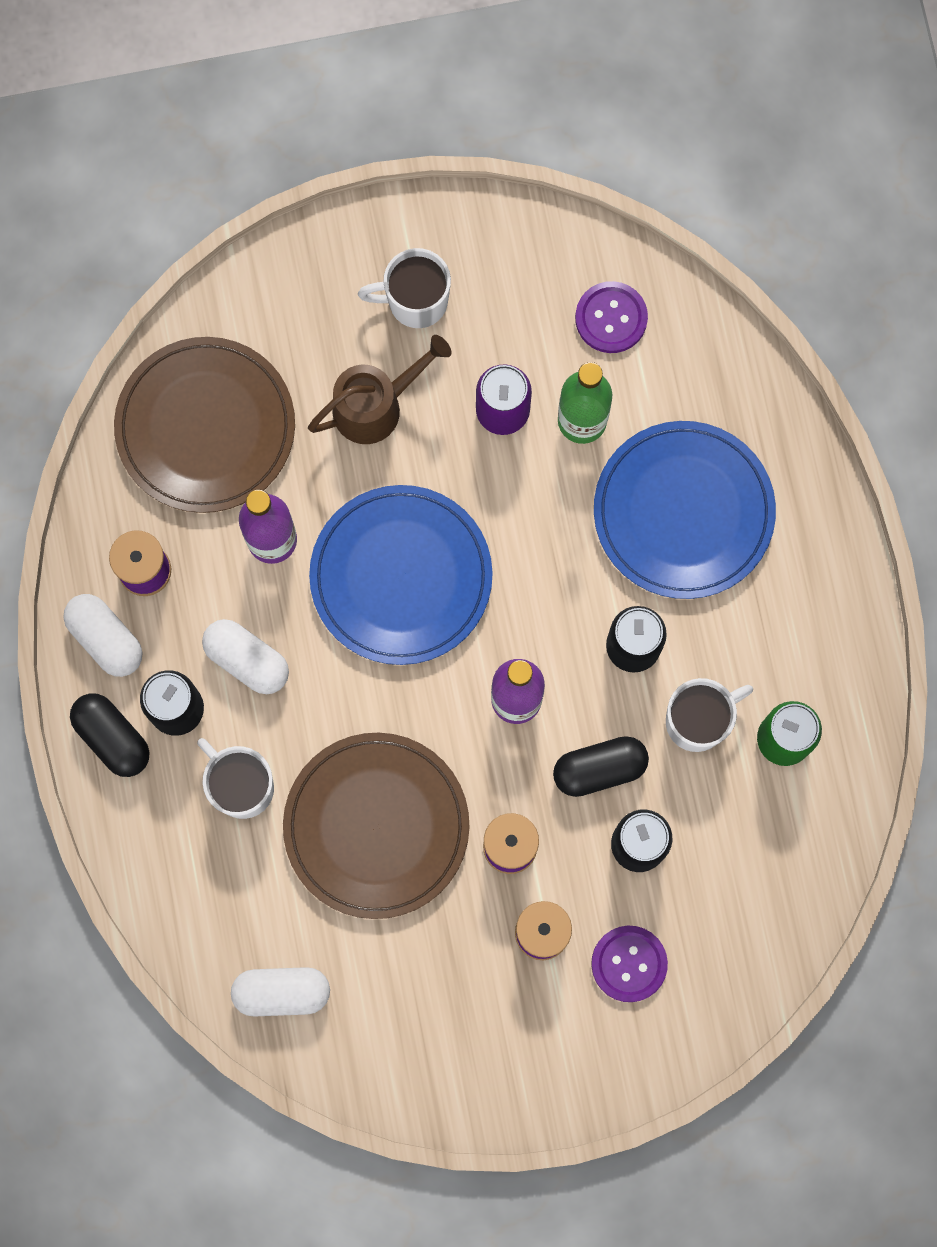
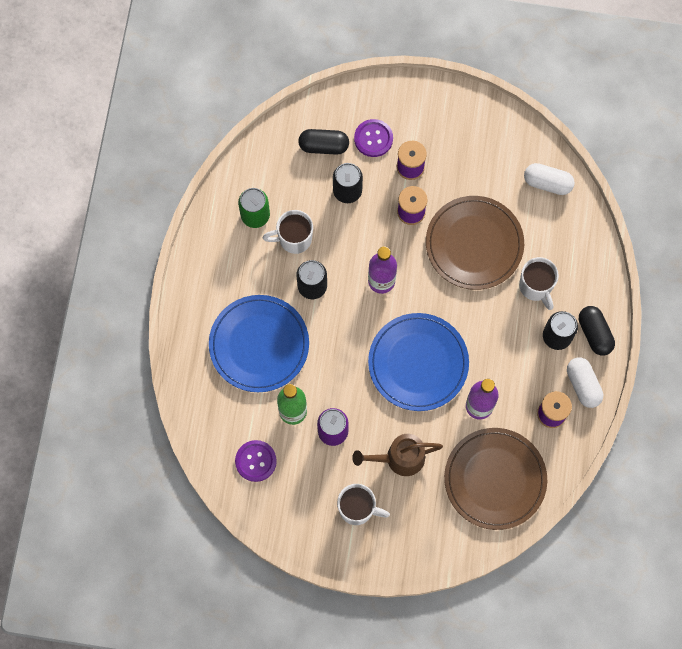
camera: 160 degrees left, 5 degrees down
white capsule [202,619,289,694] -> none
black capsule [553,736,649,797] -> black capsule moved to [298,129,349,155]

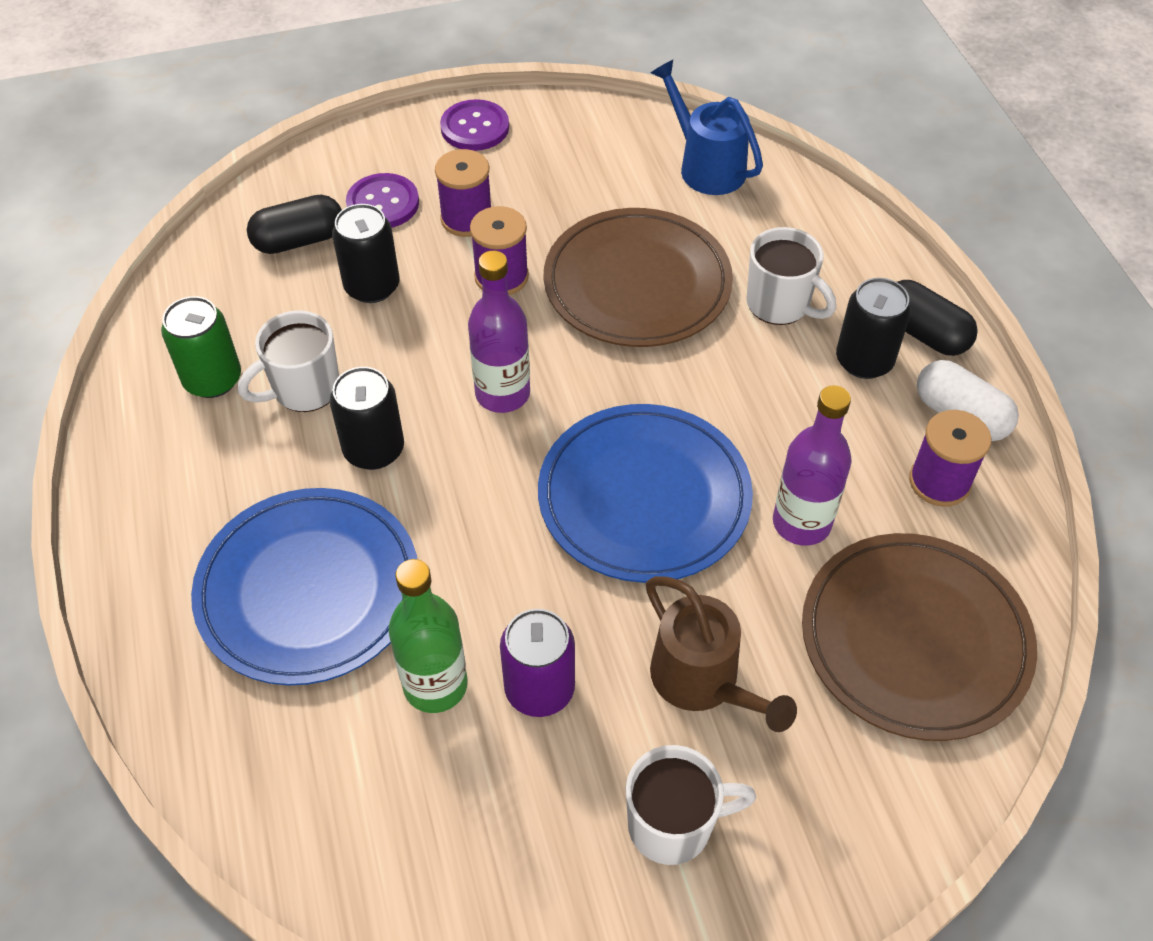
camera: 25 degrees left, 20 degrees down
purple button [235,440,277,482] -> purple button moved to [440,99,509,151]
brown watering can [352,434,443,476] -> brown watering can turned 90 degrees counterclockwise [646,576,797,732]
white capsule [524,163,575,195] -> blue watering can [651,60,763,195]

